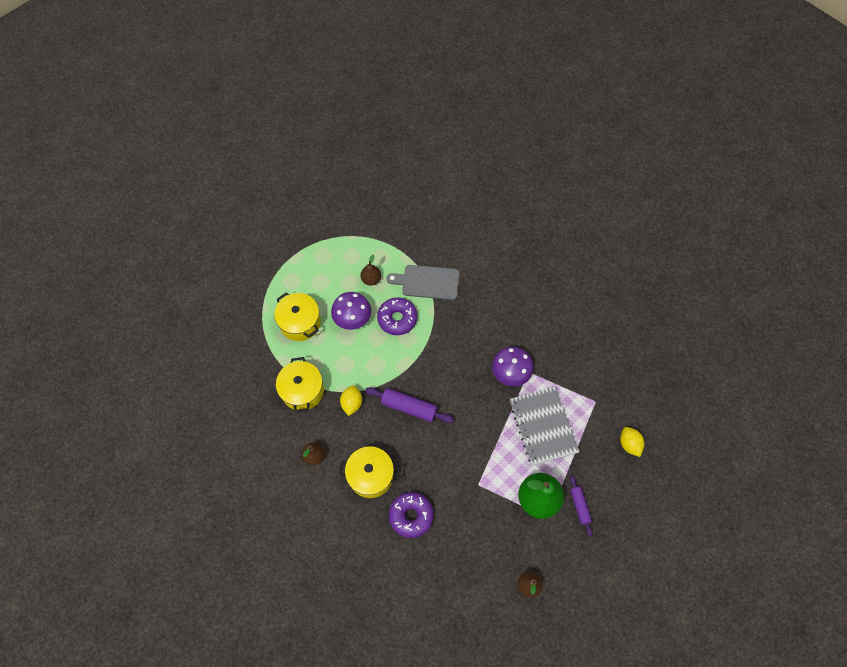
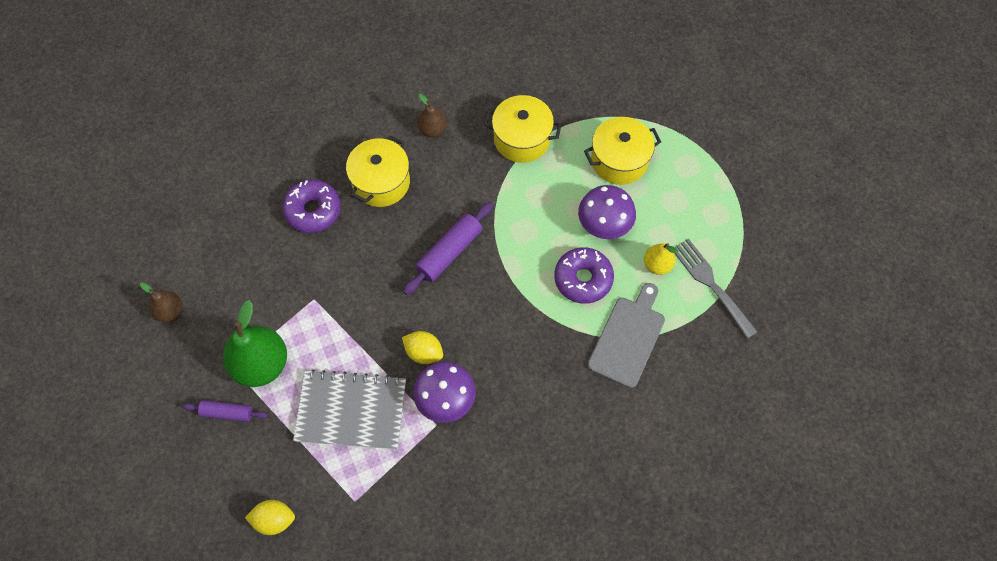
camera: 110 degrees right, 0 degrees up
yellow lemon [340,385,362,416] -> yellow lemon moved to [402,331,443,364]
brown pear [361,254,381,285] -> yellow pear [644,243,678,275]
none -> grey fork [675,238,757,339]

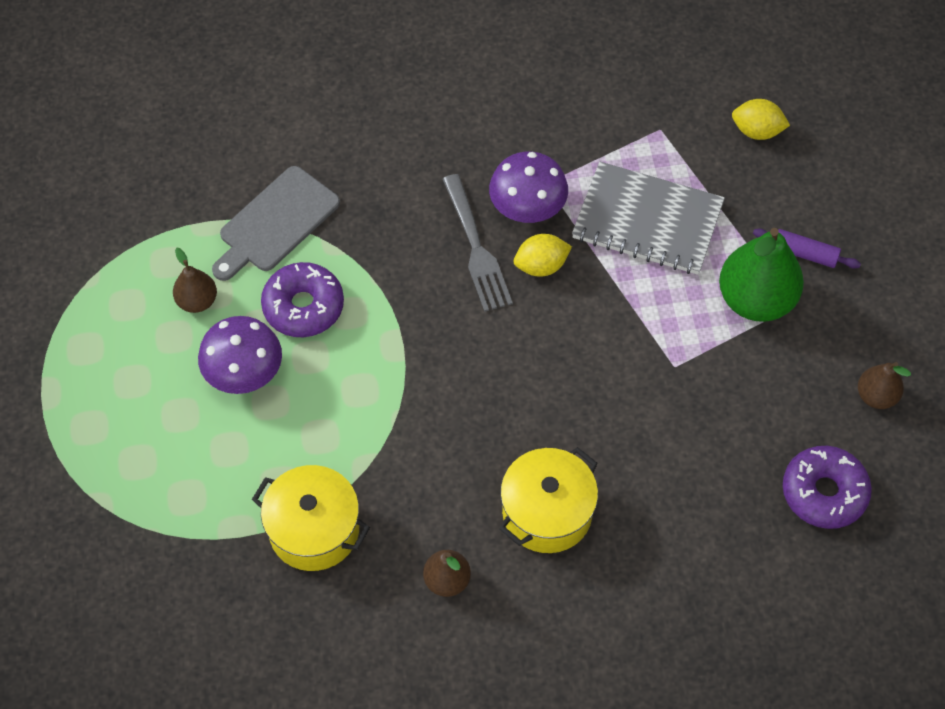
camera: 165 degrees left, 5 degrees down
purple donut [282,180,341,233] -> purple donut moved to [783,446,872,529]
yellow lemon [402,331,443,364] -> yellow lemon turned 60 degrees counterclockwise [514,234,572,277]
purple rolling pin [403,202,493,295] -> none
yellow pot [584,117,661,185] -> none
yellow pear [644,243,678,275] -> brown pear [173,248,217,313]
grey fork [675,238,757,339] -> grey fork moved to [443,174,513,312]

